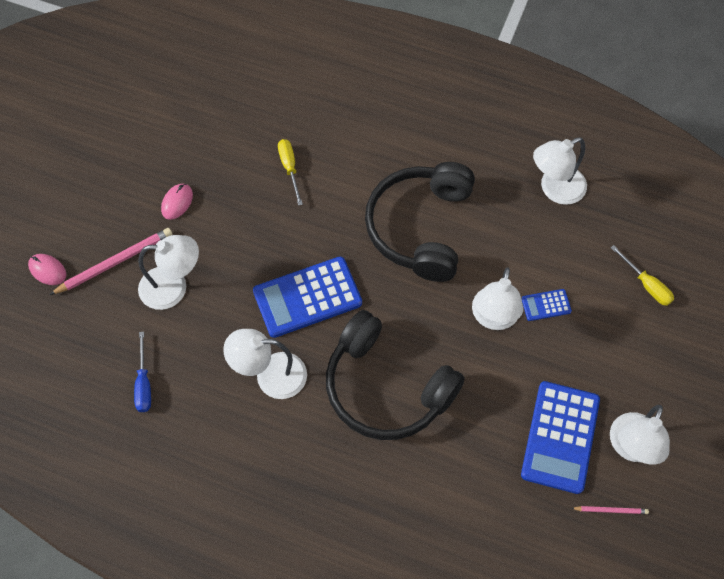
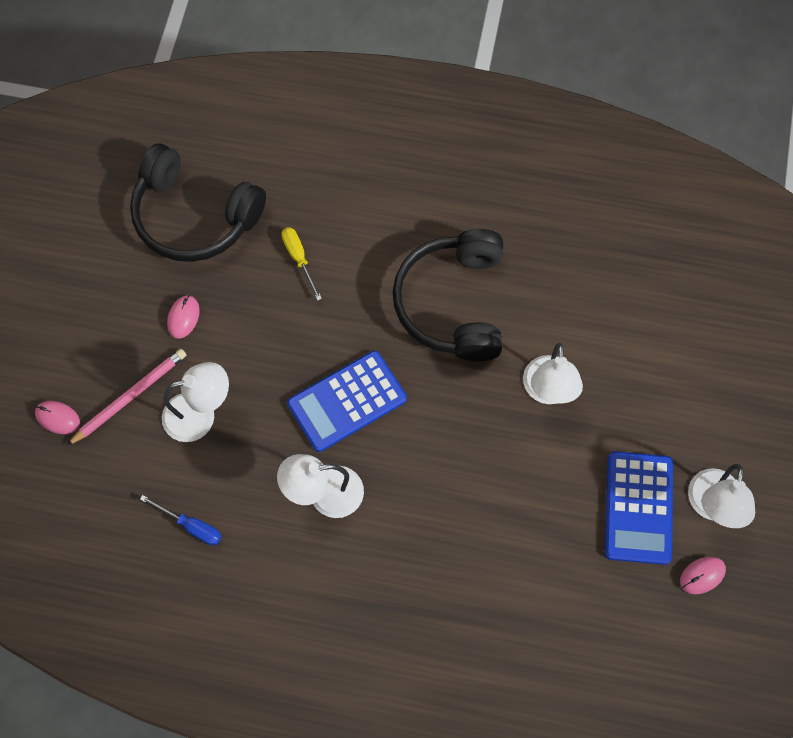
camera: 10 degrees left, 5 degrees up
blue screwdriver [134,332,151,412] -> blue screwdriver turned 45 degrees counterclockwise [140,495,221,545]
black headphones [326,310,465,440] -> black headphones moved to [130,143,266,262]
blue calculator [521,289,572,321] -> none
white lamp [533,137,587,205] -> none
pink pencil [571,506,649,514] -> pink mouse [680,557,726,594]
yellow screwdriver [611,245,674,306] -> none

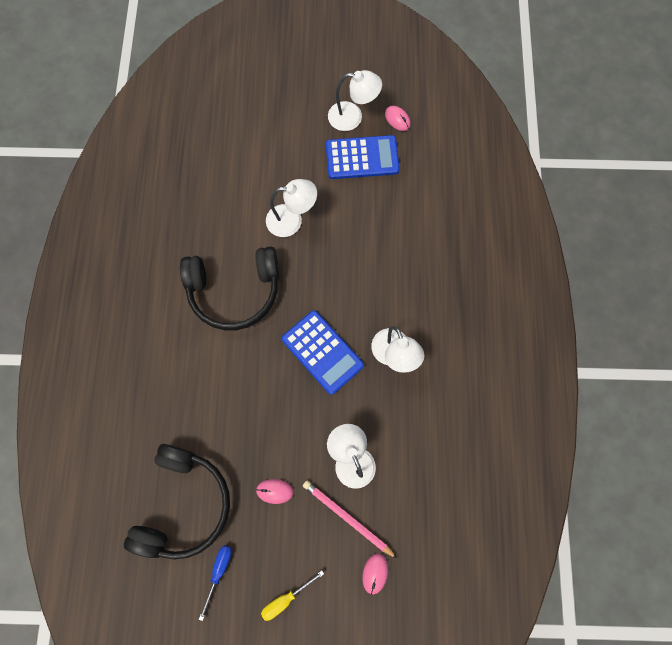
camera: 100 degrees left, 5 degrees up
blue screwdriver [140,495,221,545] -> blue screwdriver moved to [199,545,232,621]
yellow screwdriver [281,227,322,301] -> yellow screwdriver moved to [261,570,324,621]

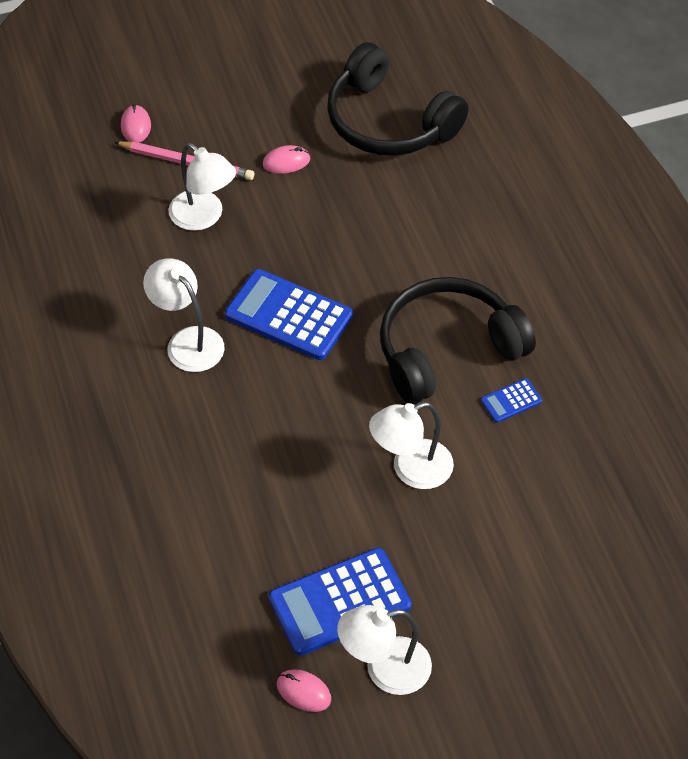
camera: 160 degrees right, 20 degrees down
black headphones [124,444,230,560] -> black headphones turned 45 degrees counterclockwise [327,42,469,156]
blue screwdriver [199,545,232,621] -> none
yellow screwdriver [261,570,324,621] -> none
none -> blue calculator [481,378,542,423]

